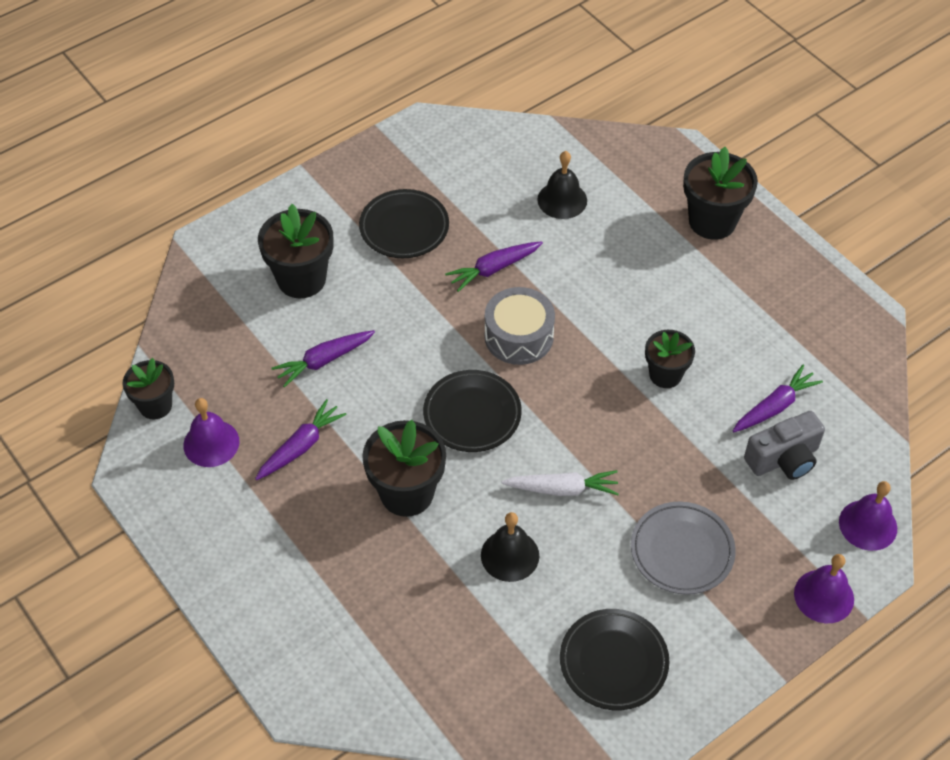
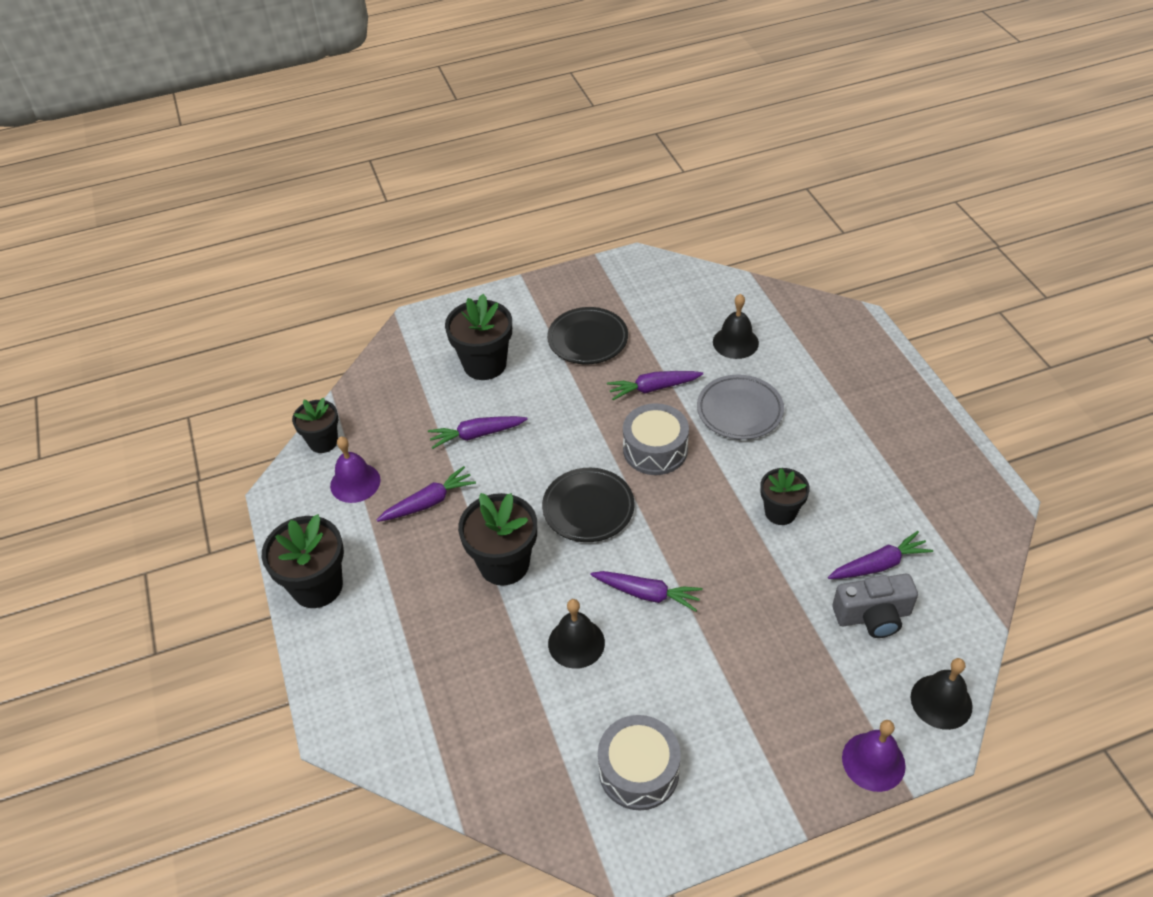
camera: 20 degrees right, 5 degrees down
white carrot [502,470,619,496] -> purple carrot [590,571,703,612]
black plate [560,609,669,710] -> grey drum [598,715,681,811]
grey plate [631,502,736,595] -> grey plate moved to [697,375,784,440]
black flower pot [683,147,758,240] -> black flower pot moved to [262,514,344,608]
purple bell [839,481,897,551] -> black bell [911,658,973,730]

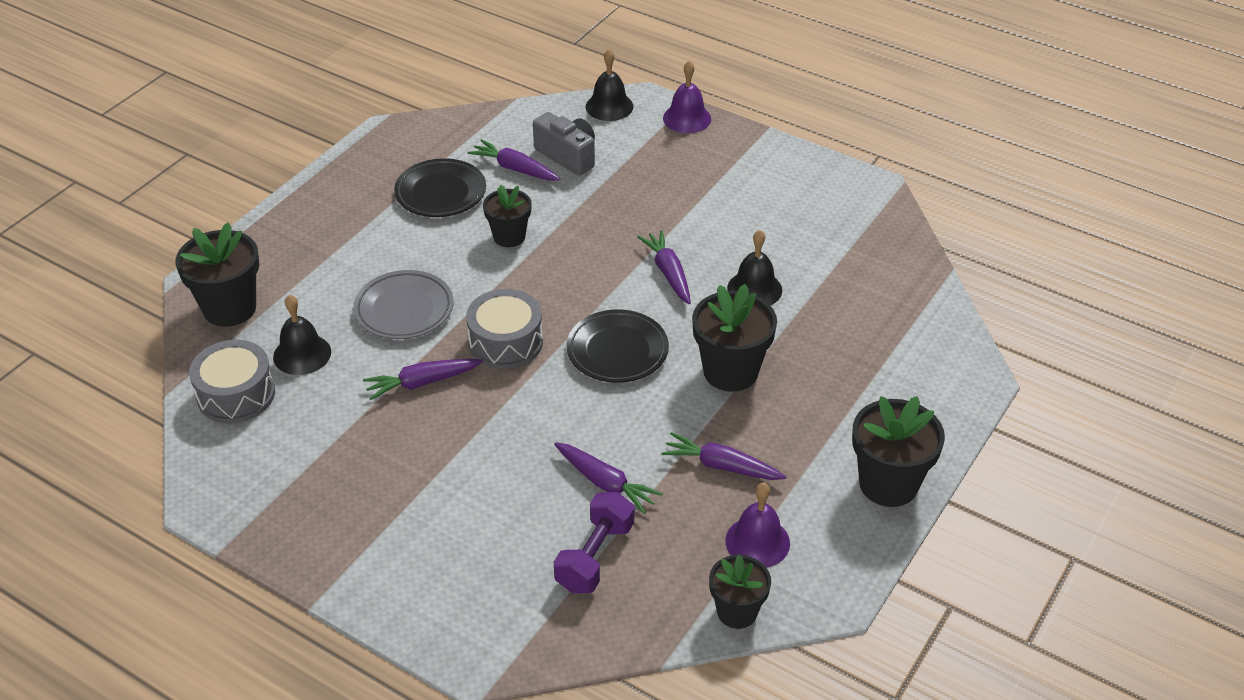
camera: 130 degrees left, 5 degrees down
black flower pot [445,294,512,380] -> black flower pot moved to [175,222,259,327]
black plate [547,307,628,364] -> black plate moved to [394,158,486,217]
grey drum [598,715,681,811] -> grey drum moved to [189,340,275,423]
purple carrot [607,371,703,400] -> purple carrot turned 120 degrees clockwise [363,359,483,400]
none -> purple dumbbell [554,492,634,593]

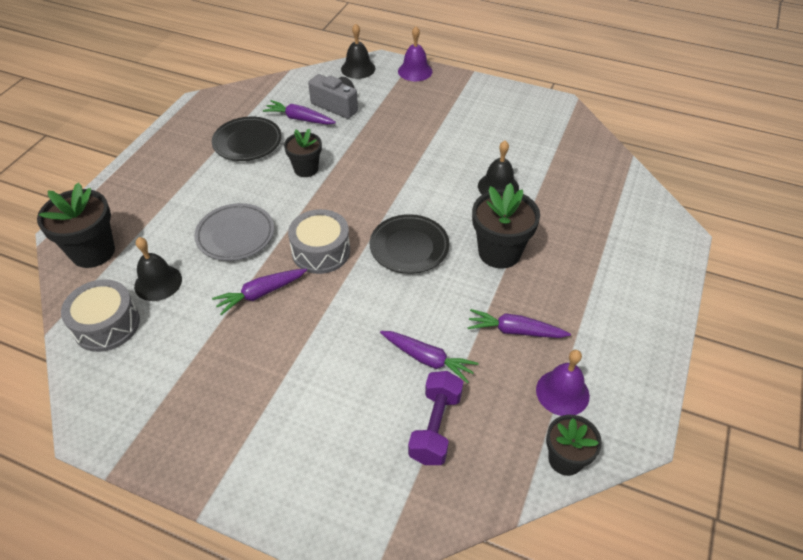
camera: 10 degrees left, 5 degrees up
purple carrot [637,230,691,304] -> none
black flower pot [852,396,945,507] -> none

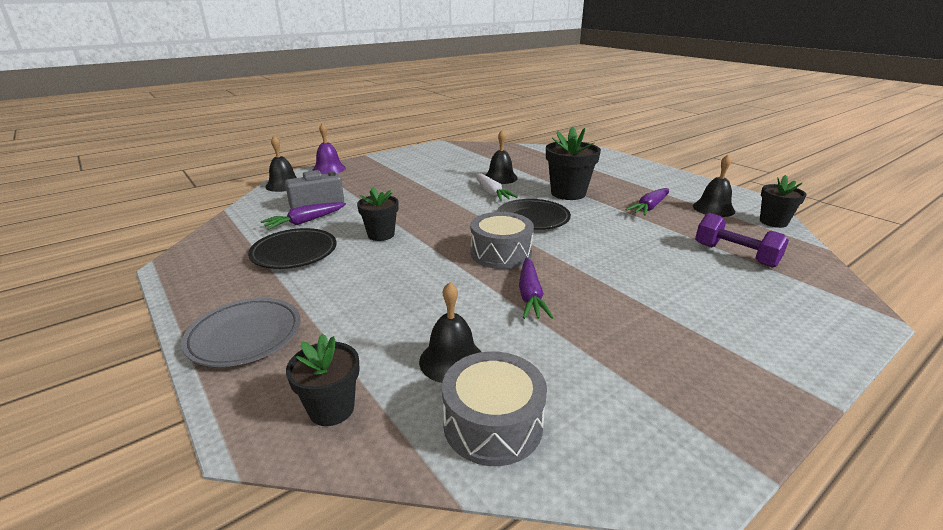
camera: 60 degrees left, 20 degrees down
black flower pot [37,182,115,268] -> black flower pot [286,333,360,426], size x0.64
grey plate [194,203,274,261] -> grey plate moved to [181,298,301,367]
purple carrot [380,331,479,383] -> none
purple bell [536,350,590,416] -> black bell [693,155,735,217]
none -> white carrot [475,173,518,201]

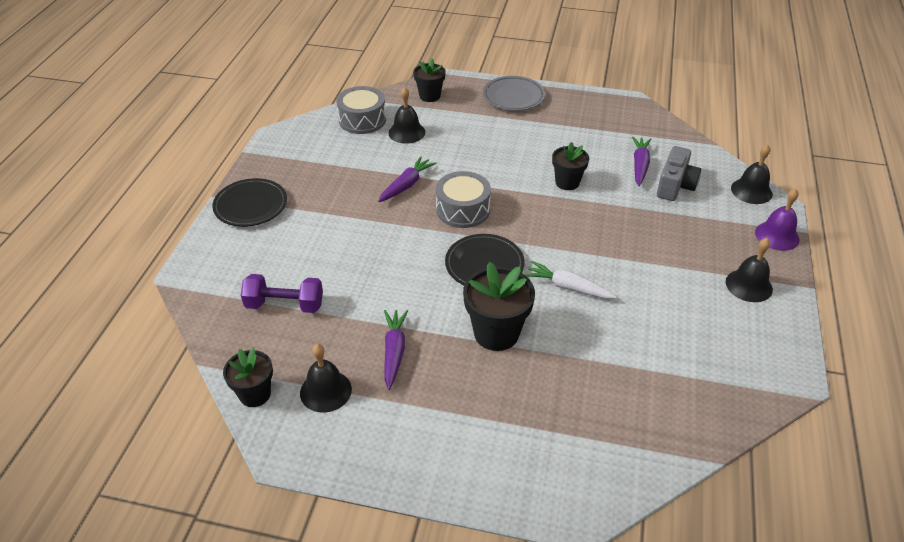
camera: 140 degrees right, 15 degrees up
black plate [248,228,337,269] -> black plate moved to [212,178,287,227]
black bell [486,130,518,184] -> black bell moved to [726,238,773,302]
purple carrot [519,257,554,319] -> purple carrot turned 75 degrees clockwise [378,156,437,202]

